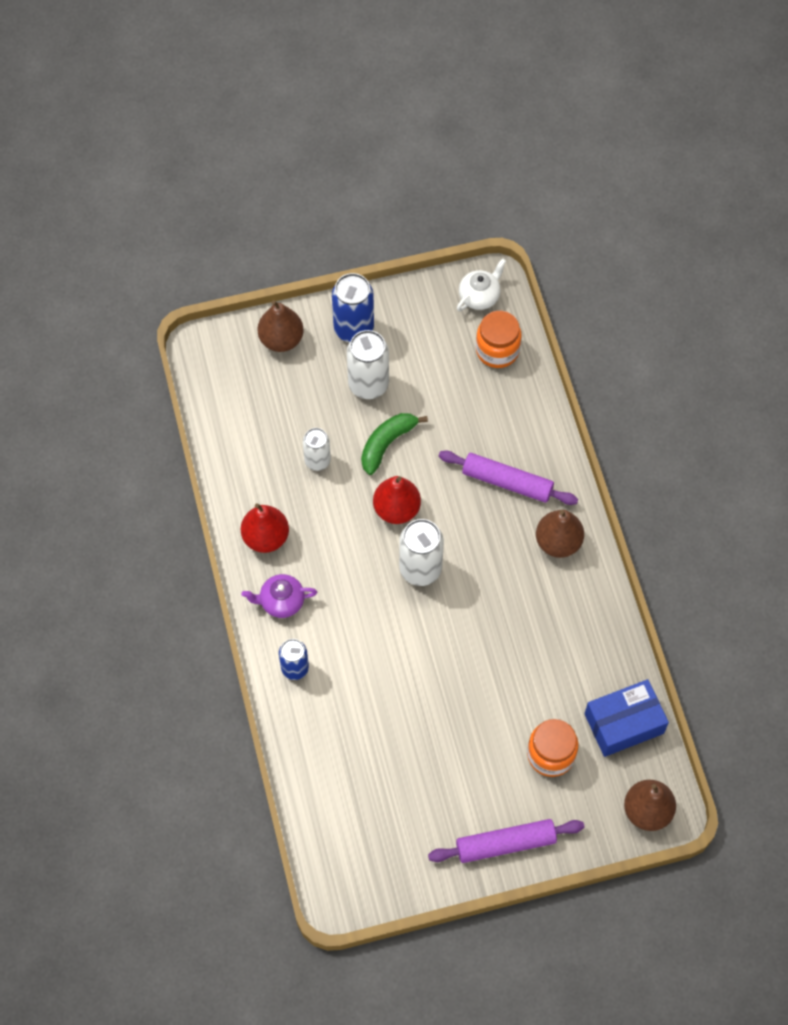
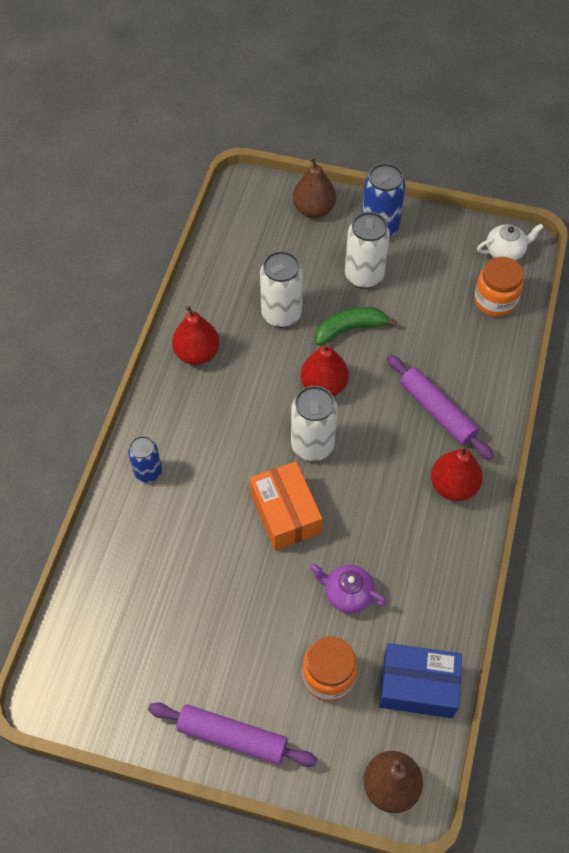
camera: 30 degrees right, 5 degrees down
purple teapot [241,574,317,618] -> purple teapot moved to [310,564,387,613]
white can [303,428,331,471] -> white can [260,251,303,328], size x1.58
brown pear [536,510,584,558] -> red pear [431,445,483,501]
none -> orange box [250,461,322,551]

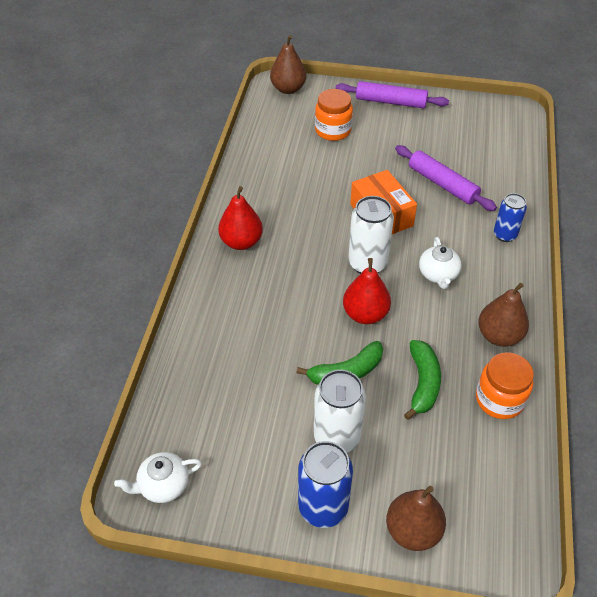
camera: 175 degrees right, 10 degrees down
red pear [172,305,220,365] -> brown pear [478,283,529,347]
white can [260,251,303,328] -> green banana [404,340,441,420]
purple teapot [310,564,387,613] -> none
blue box [379,643,462,718] -> none
purple rolling pin [387,355,494,460] -> purple rolling pin moved to [395,145,497,211]
orange jar [474,257,524,317] -> orange jar moved to [476,352,534,419]
none -> white teapot [419,237,462,289]

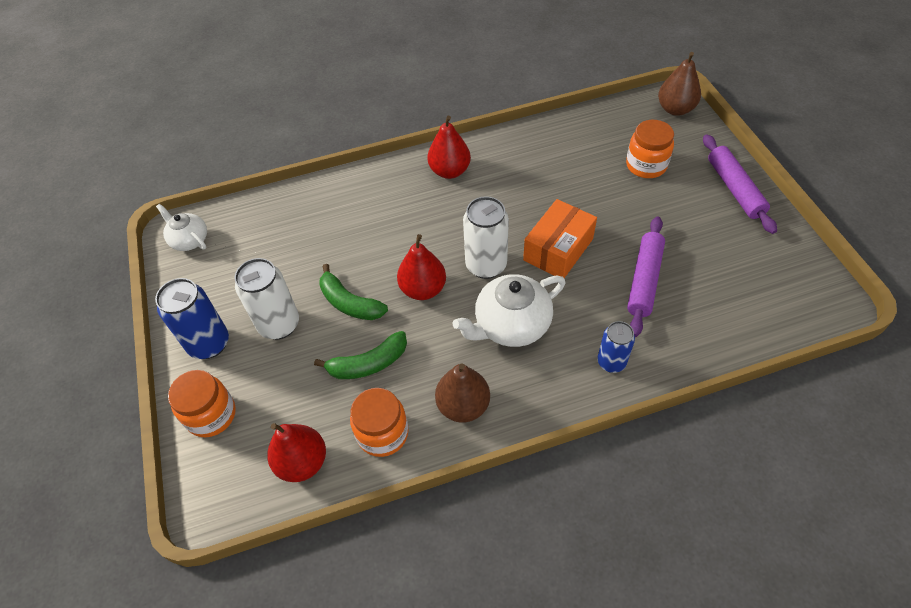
camera: 65 degrees right, 5 degrees up
brown pear [386,486,446,551] -> orange jar [168,370,236,437]
white teapot [419,237,462,289] -> white teapot [452,274,565,347], size x1.65
none -> red pear [267,423,326,482]

